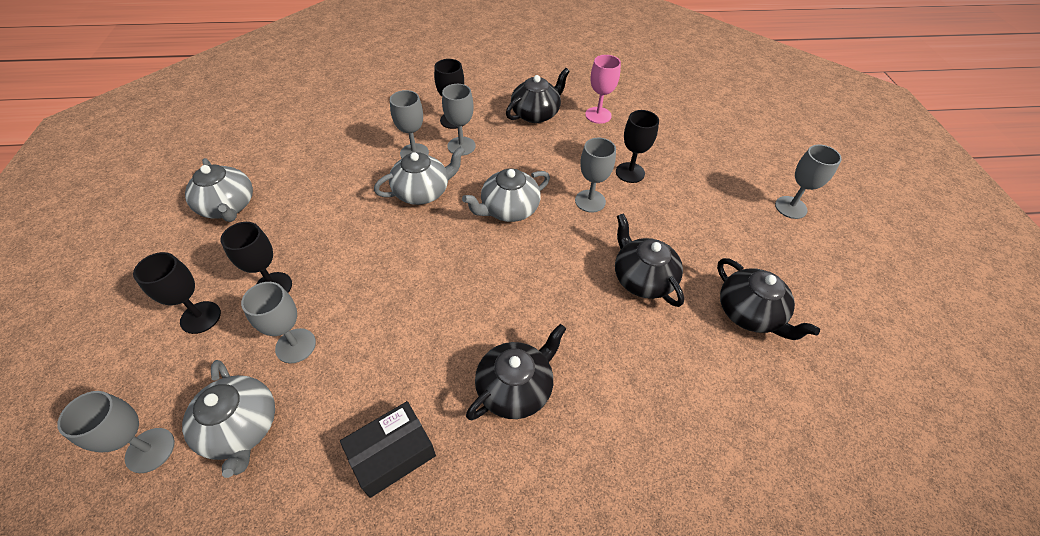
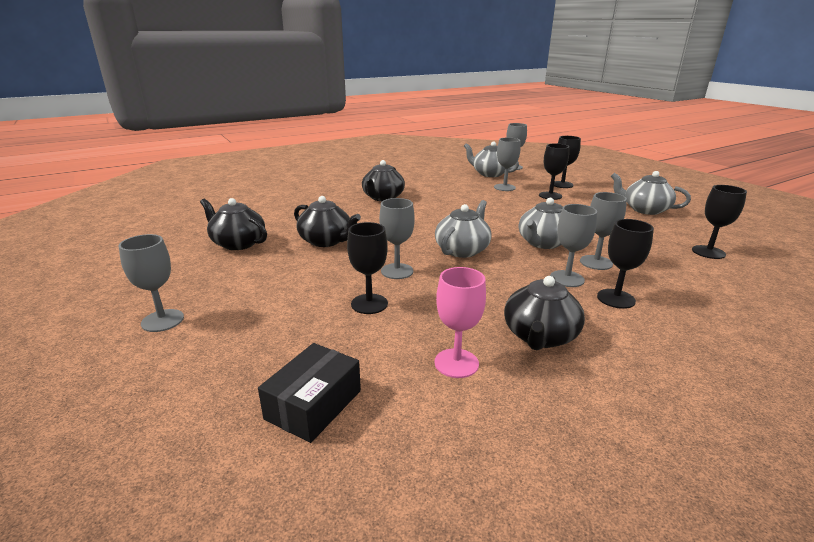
camera: 155 degrees right, 25 degrees down
black box [340,401,436,498] -> black box moved to [258,343,361,443]
none -> black goblet [692,185,747,259]

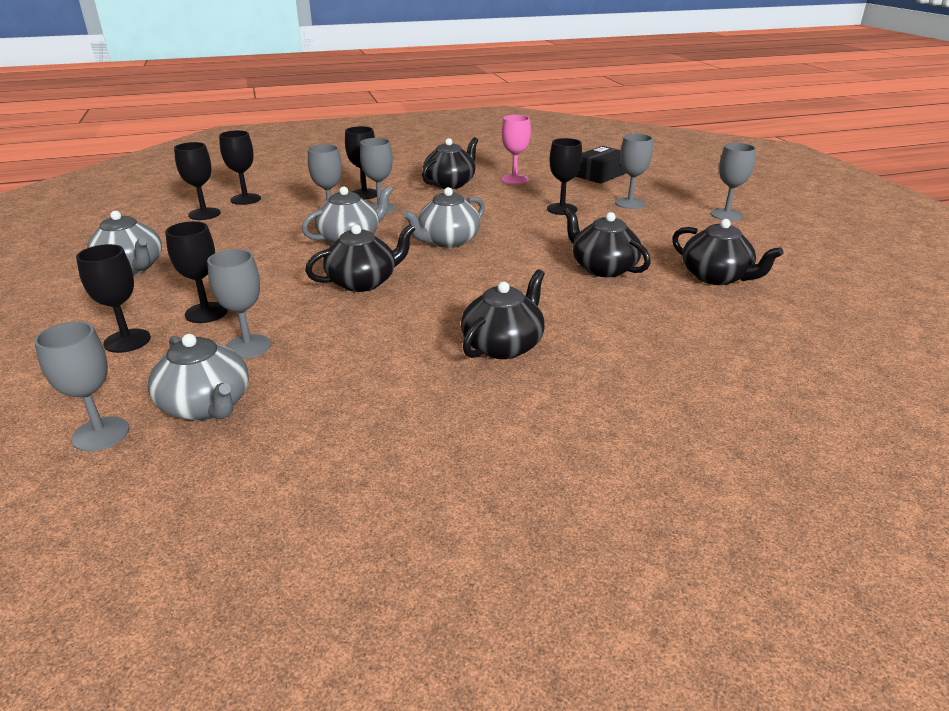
camera: 165 degrees left, 5 degrees up
grey goblet [379,198,415,279] -> grey goblet moved to [615,134,653,209]
none -> black goblet [219,130,261,205]
none -> black teapot [305,224,415,292]

